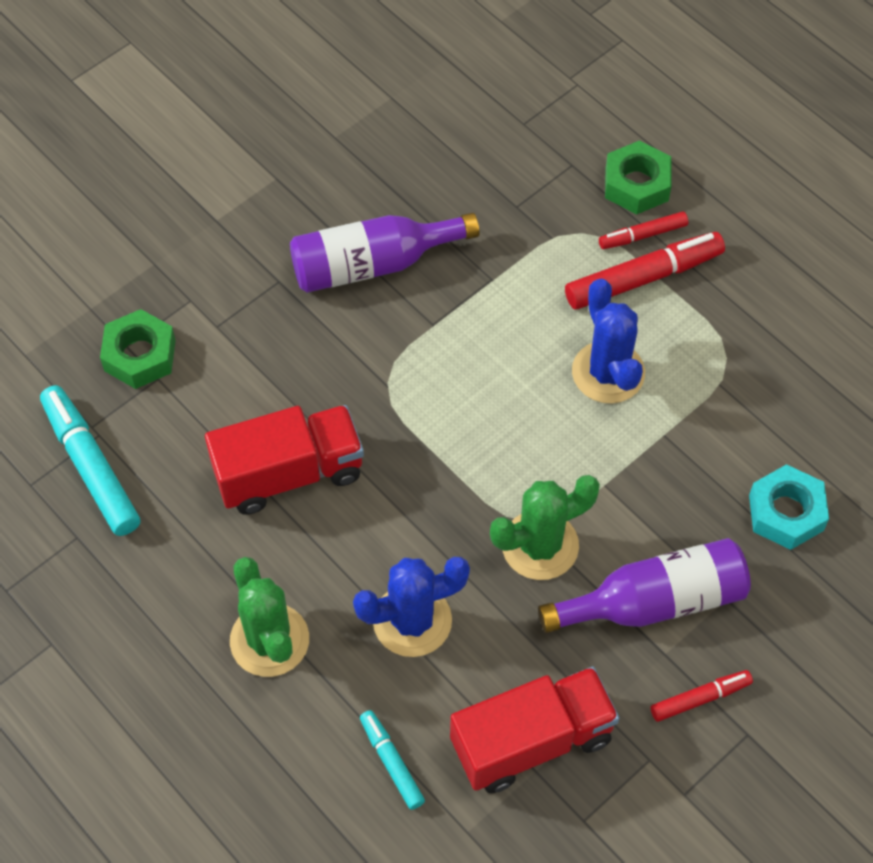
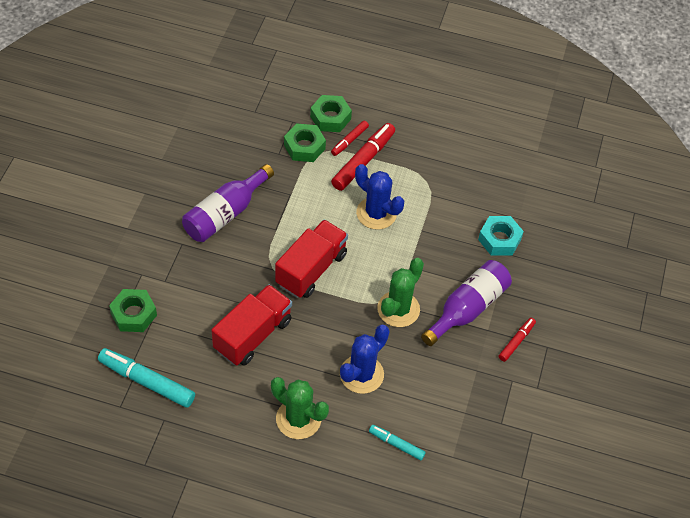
camera: 35 degrees left, 5 degrees down
red truck [450,667,620,793] -> red truck moved to [275,220,348,298]
none -> green nut [284,123,326,162]

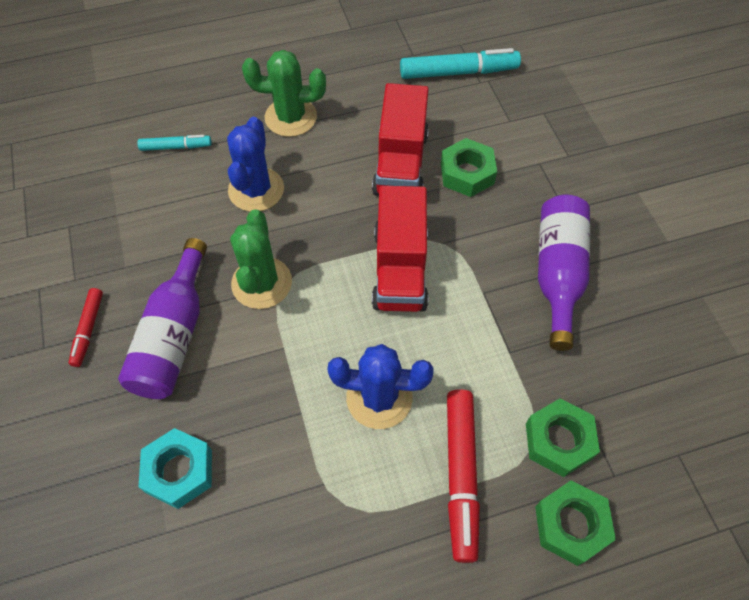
camera: 150 degrees right, 5 degrees up
green nut [109,289,157,332] -> green nut moved to [441,138,497,197]
red marker [331,121,369,156] -> none

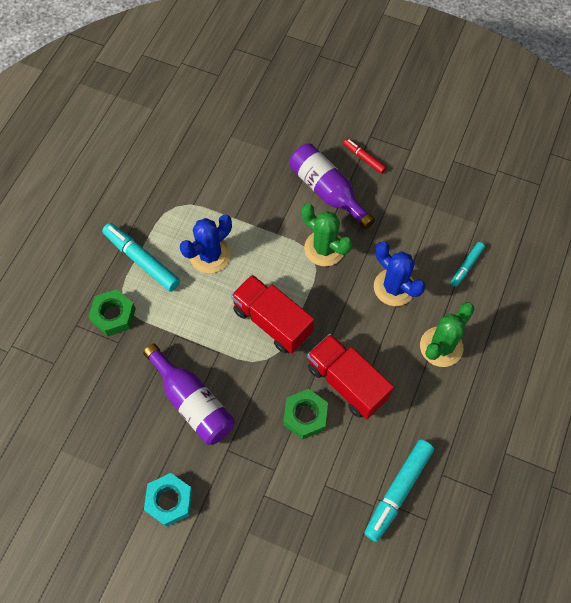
camera: 130 degrees right, 5 degrees up
turquoise nut [139,428,212,509] -> turquoise nut moved to [144,473,193,527]
red marker [447,389,480,563] -> turquoise marker [102,223,180,292]
green nut [535,480,616,566] -> none

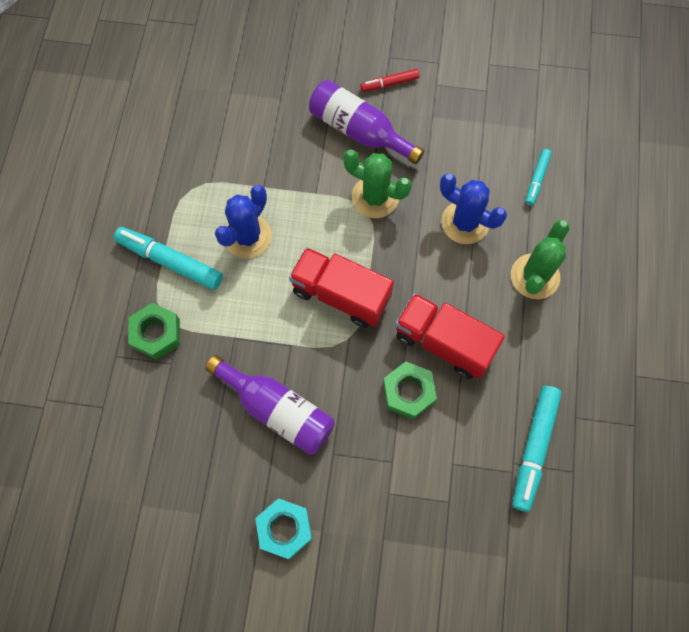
camera: 15 degrees left, 5 degrees up
red marker [343,138,387,174] -> red marker turned 45 degrees counterclockwise [360,69,420,92]

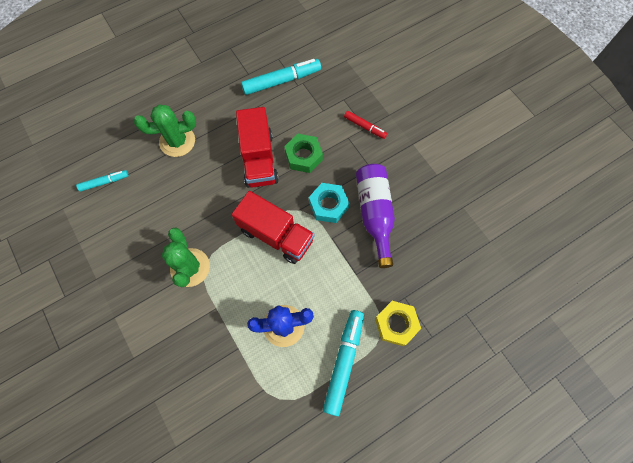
camera: 130 degrees left, 0 degrees up
turquoise marker [114,227,223,290] -> turquoise marker turned 150 degrees counterclockwise [323,310,364,416]
green nut [128,303,180,360] -> yellow nut [375,301,421,346]
turquoise nut [255,498,312,560] -> turquoise nut moved to [309,183,350,223]
red truck [289,247,394,328] -> red truck turned 45 degrees counterclockwise [232,191,315,264]
purple bottle [309,80,424,164] -> none
red marker [360,69,420,92] -> red marker moved to [344,111,387,139]
blue cactus [440,173,507,244] -> none

